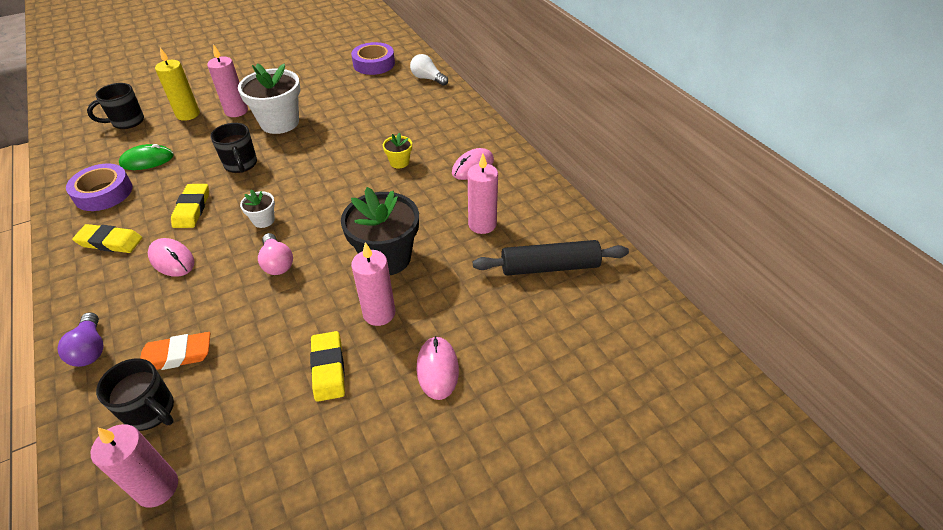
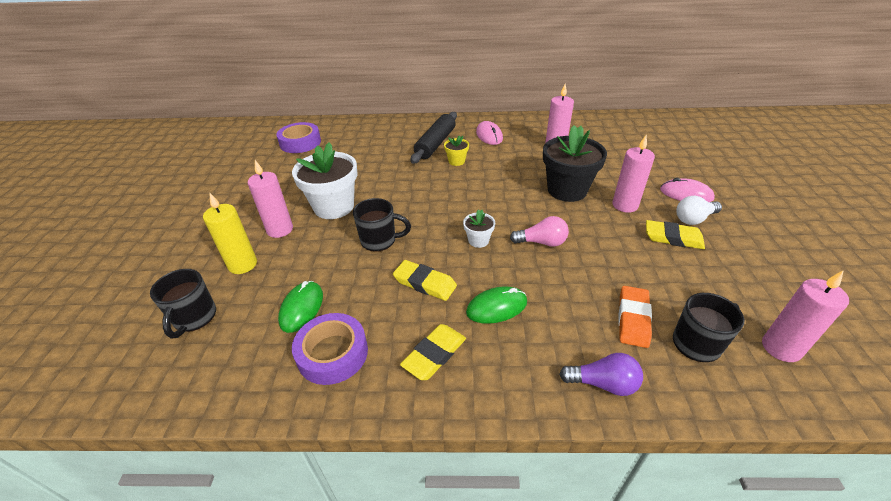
camera: 60 degrees left, 5 degrees down
pink mouse [148,238,195,277] -> green mouse [466,286,527,324]
white light bulb [410,54,448,86] -> white light bulb moved to [676,196,722,225]
black rolling pin [473,240,629,276] -> black rolling pin moved to [411,112,457,164]

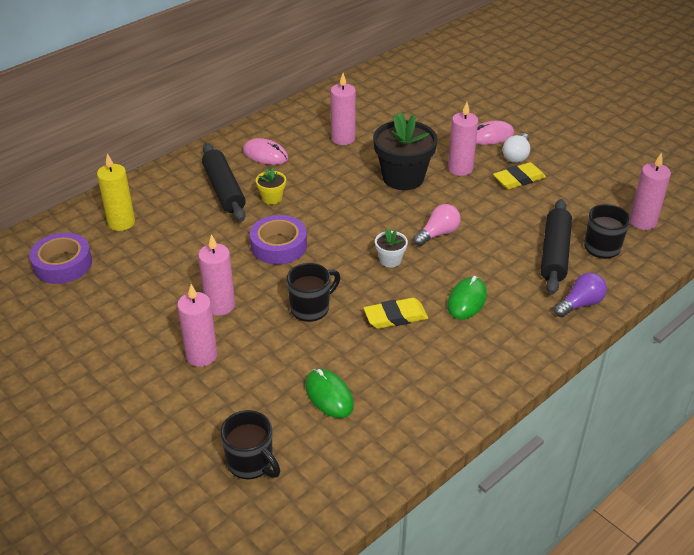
camera: 45 degrees left, 0 degrees up
yellow candle [203,193,257,274] -> yellow candle moved to [97,153,135,231]
white flower pot [292,142,357,219] -> pink candle [198,234,235,316]
purple tape [292,313,368,385] -> purple tape moved to [250,215,307,264]
yellow eraser [400,324,466,380] -> none
orange eraser [619,286,652,348] -> black rolling pin [541,199,572,295]

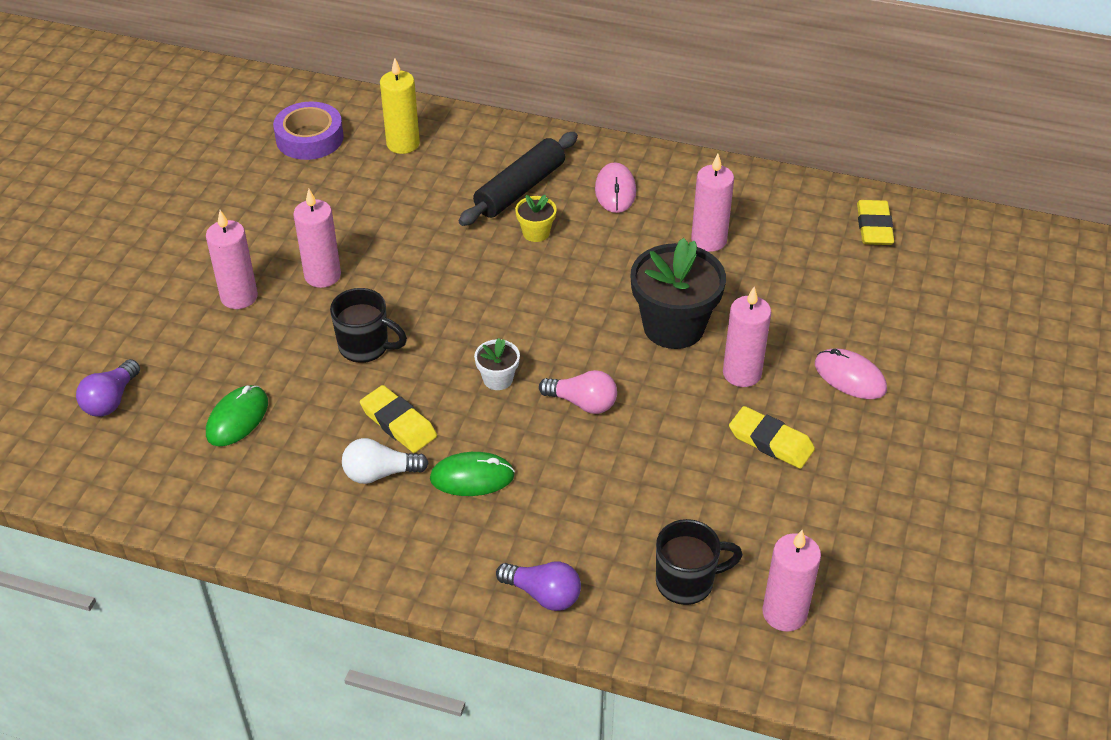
camera: 60 degrees right, 5 degrees up
black mug [221,410,281,479] -> purple light bulb [76,359,140,417]
purple tape [250,215,307,264] -> none
white light bulb [503,133,530,163] -> white light bulb moved to [342,438,429,484]
black rolling pin [541,199,572,295] -> none
none -> yellow eraser [857,200,894,245]

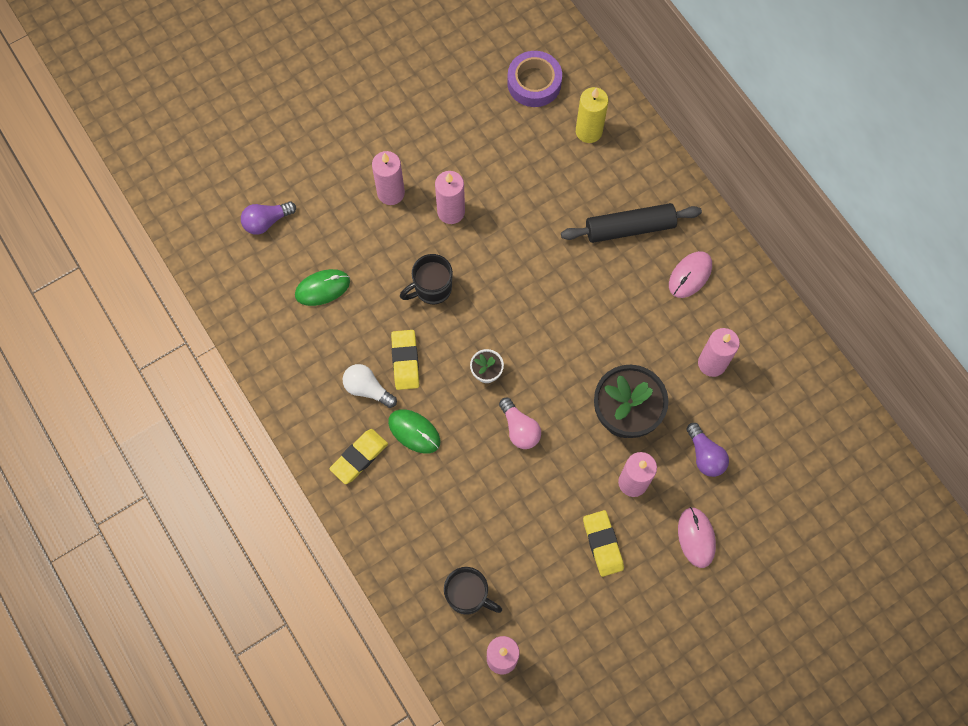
camera: 40 degrees right, 25 degrees up
black mug [330,288,407,363] -> black mug turned 90 degrees clockwise [400,254,453,304]
purple light bulb [496,561,581,611] -> purple light bulb moved to [687,423,729,477]
yellow flower pot [515,195,556,242] -> none
yellow eraser [857,200,894,245] -> yellow eraser moved to [329,429,388,484]

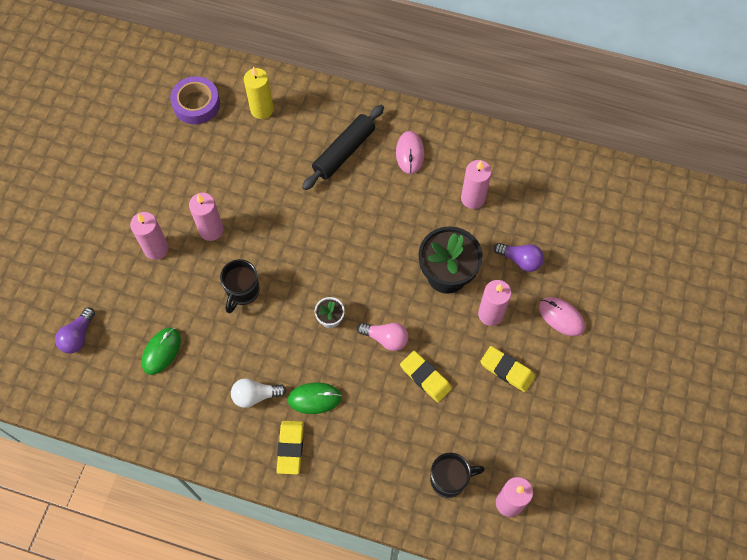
camera: 40 degrees left, 5 degrees down
yellow eraser [391,330,419,390] -> yellow eraser moved to [400,351,452,403]

